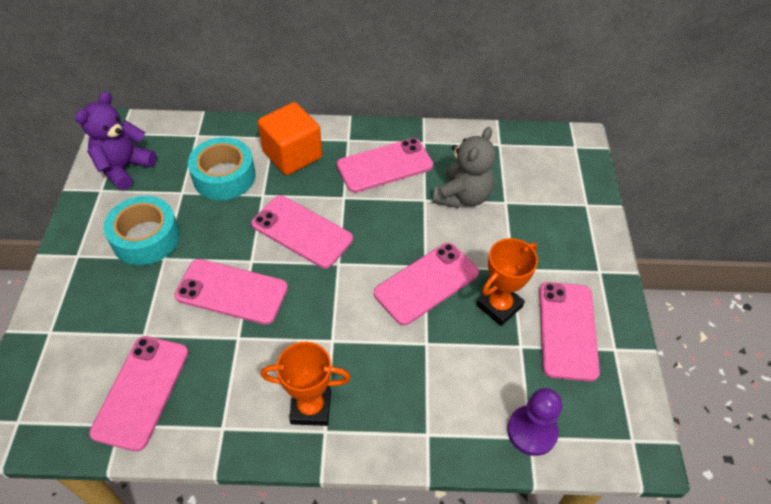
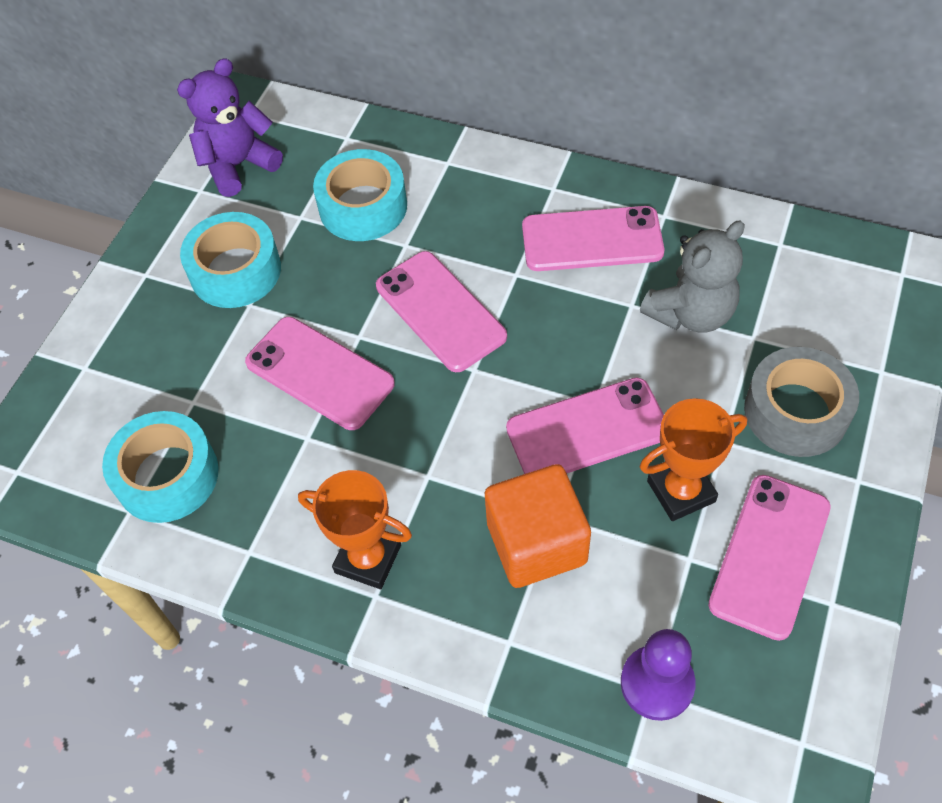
camera: 25 degrees right, 5 degrees up
pink phone [89,336,189,451] -> turquoise tape [102,411,219,523]
orange cube [258,102,322,175] -> orange cube moved to [485,464,591,588]
none -> grey tape [744,347,859,457]

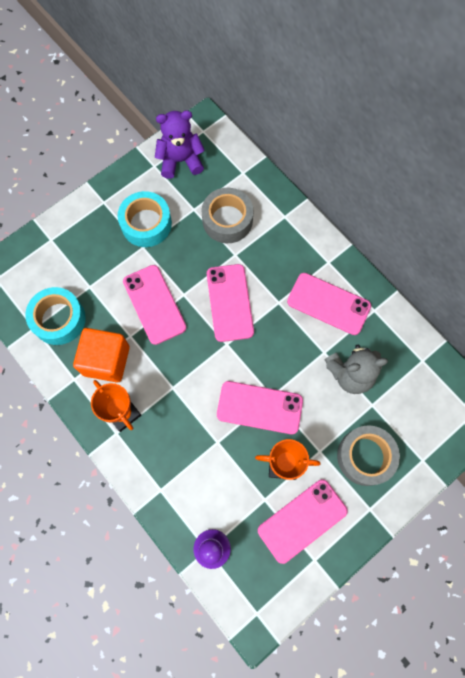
camera: 25 degrees right, 15 degrees up
turquoise tape [313,149,407,241] -> grey tape [202,188,253,243]
orange cube [485,464,591,588] -> orange cube moved to [73,328,130,383]

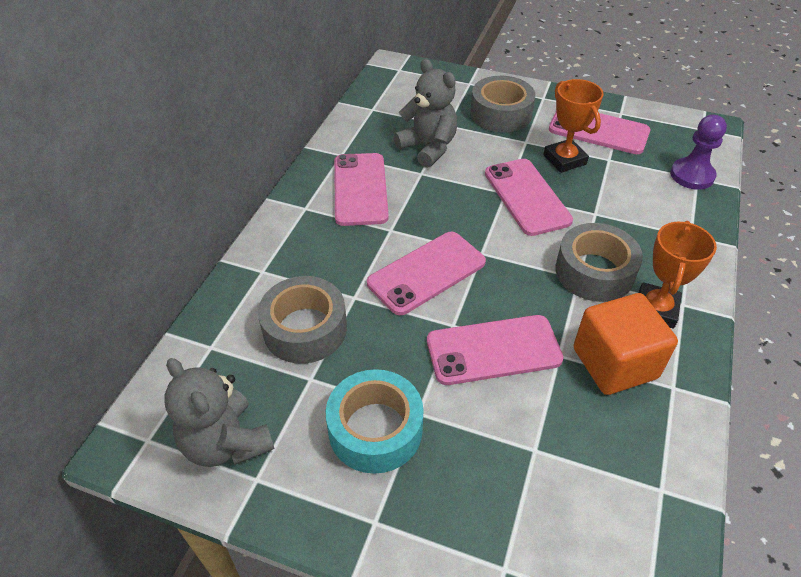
camera: 120 degrees left, 25 degrees down
turquoise tape [25,287,86,345] -> none
pink phone [123,265,186,345] -> pink phone turned 45 degrees clockwise [427,315,564,385]
purple teddy bear [155,110,205,179] -> grey teddy bear [164,358,275,467]
none -> grey tape [555,223,643,302]

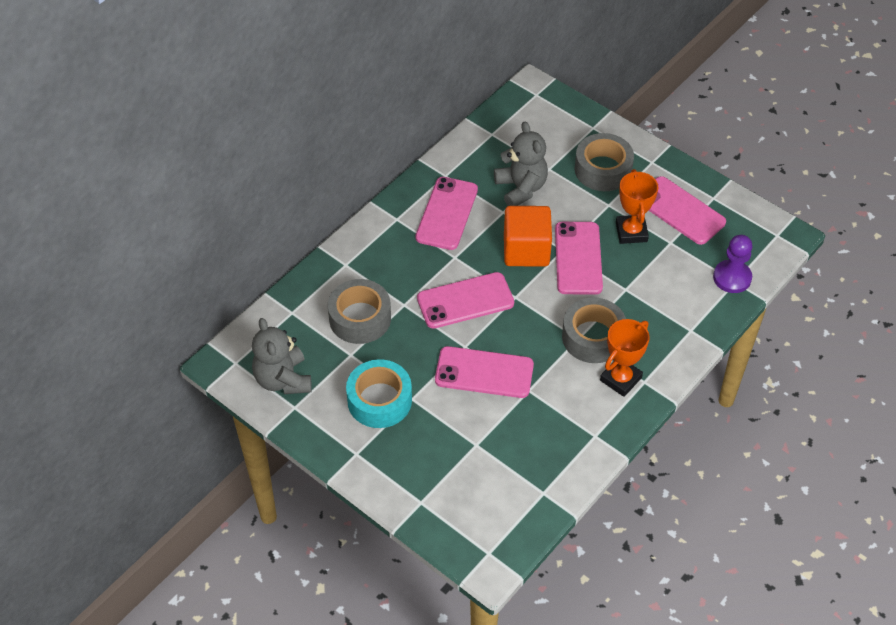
camera: 20 degrees right, 5 degrees up
orange cube [574,293,678,395] -> orange cube moved to [504,206,552,267]

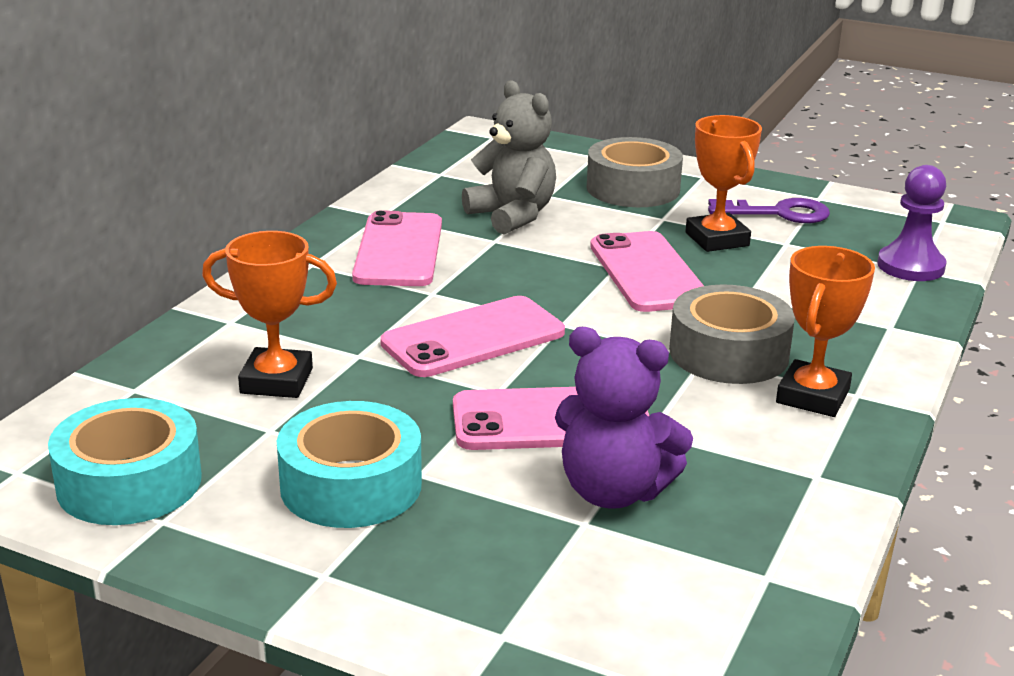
camera: 15 degrees left, 25 degrees down
grey teddy bear [252,318,312,394] -> turquoise tape [48,398,202,525]
grey tape [328,279,391,344] -> orange trophy [202,231,337,398]
orange cube [504,206,552,267] -> none
pink phone [649,176,726,245] -> purple key [708,198,830,223]
none -> purple teddy bear [555,327,693,509]

